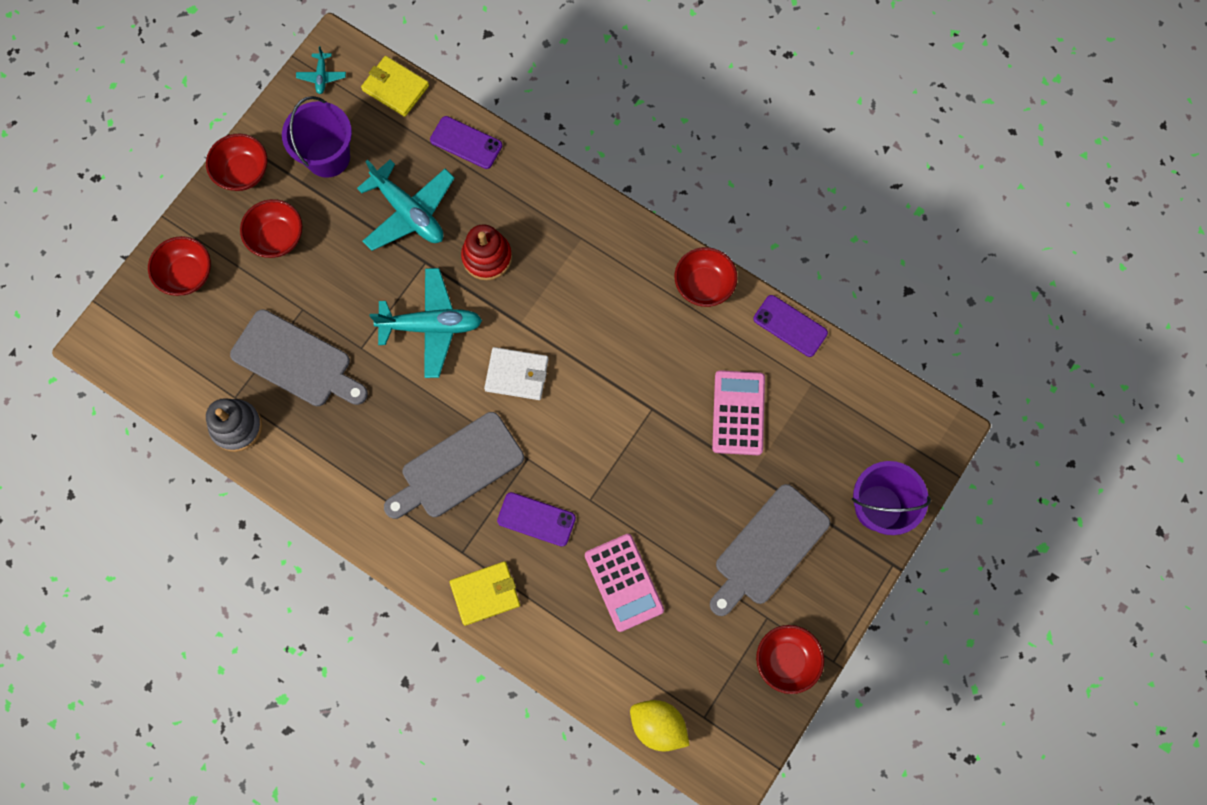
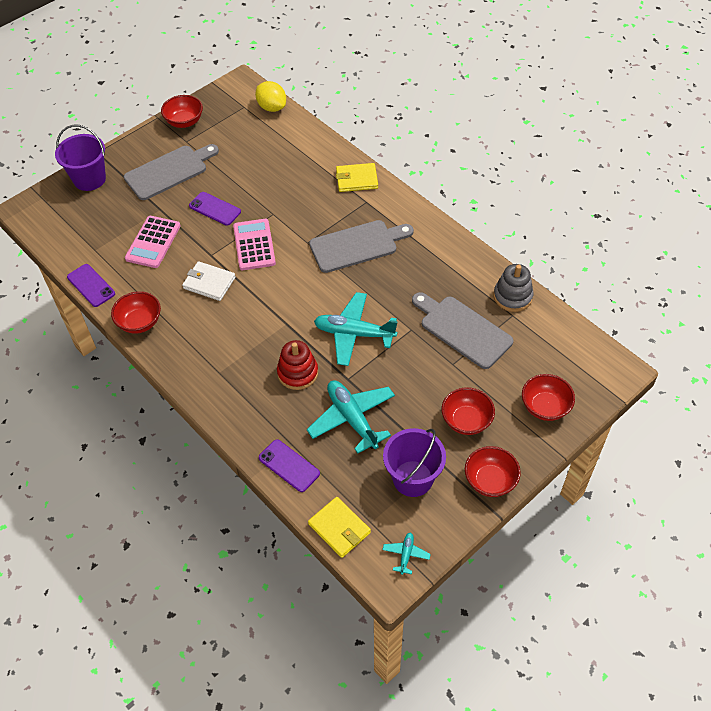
camera: 165 degrees left, 20 degrees down
white wallet [484,347,549,400] -> white wallet moved to [182,261,236,301]
purple phone [497,492,576,547] -> purple phone moved to [189,192,241,226]
pink calculator [585,534,664,632] -> pink calculator moved to [233,219,276,270]

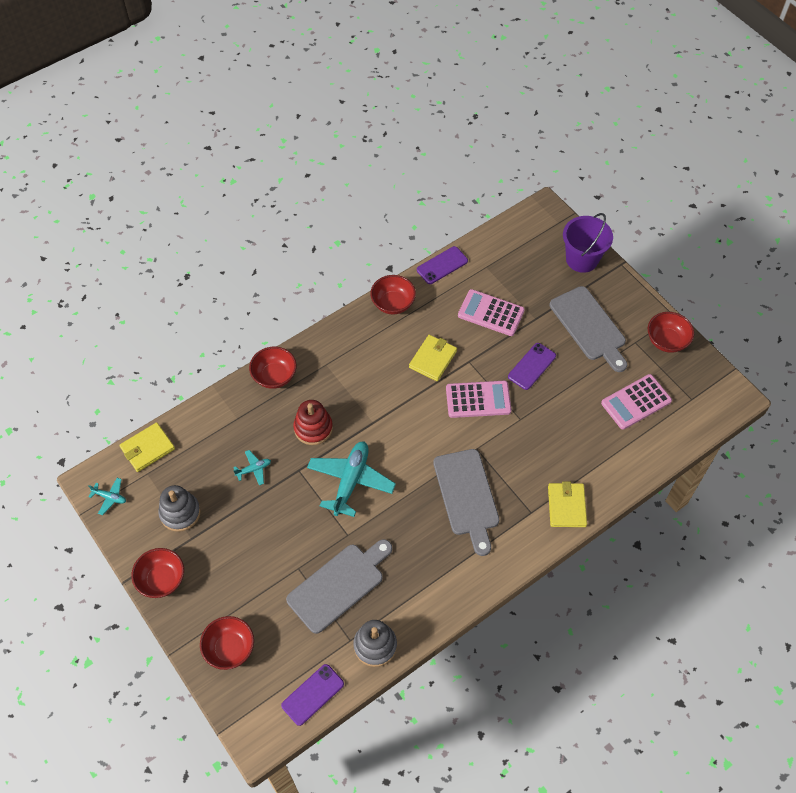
camera: 95 degrees right, 5 degrees up
white wallet [182,261,236,301] -> yellow wallet [409,335,457,381]
yellow lemon [255,81,286,112] -> none
purple phone [259,439,320,492] -> purple phone moved to [281,664,344,726]
turquoise plane [307,380,395,454] -> turquoise plane [233,450,271,485], size x0.46
purple bucket [383,428,446,497] -> grey stacking toy [158,485,201,532]
red bowl [442,387,495,435] -> red bowl moved to [249,347,297,389]
none -> pink calculator [601,374,672,430]

